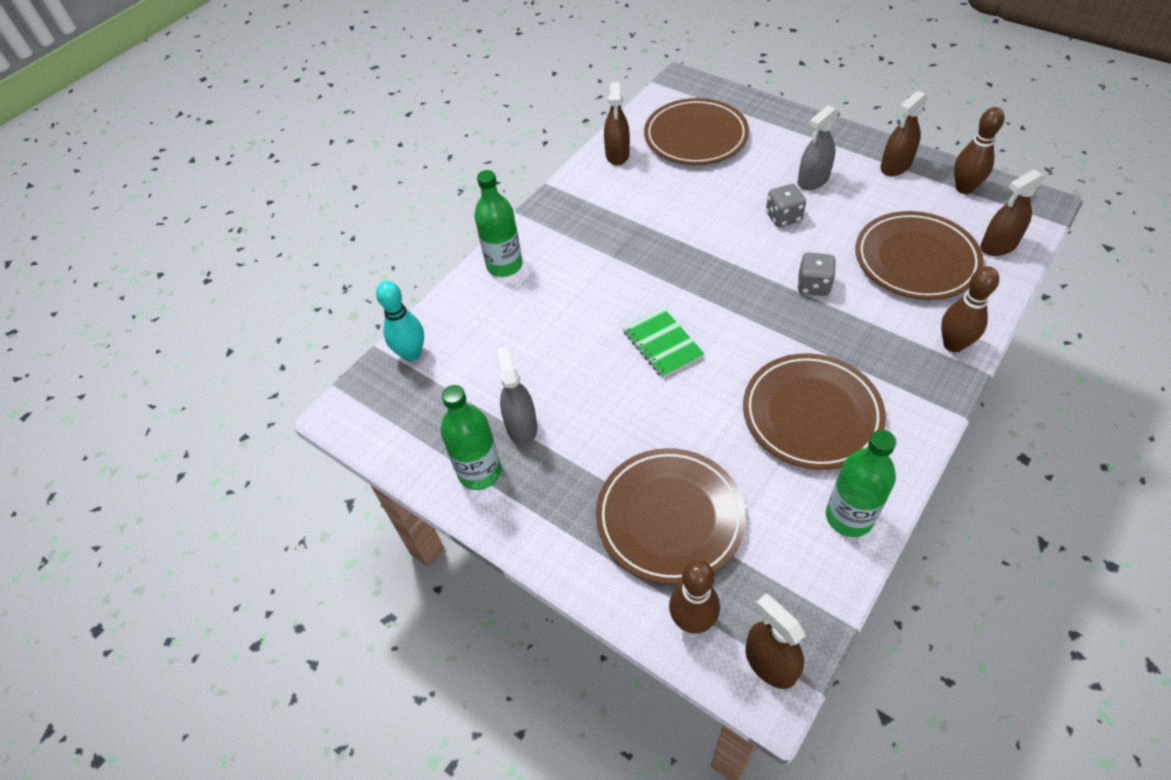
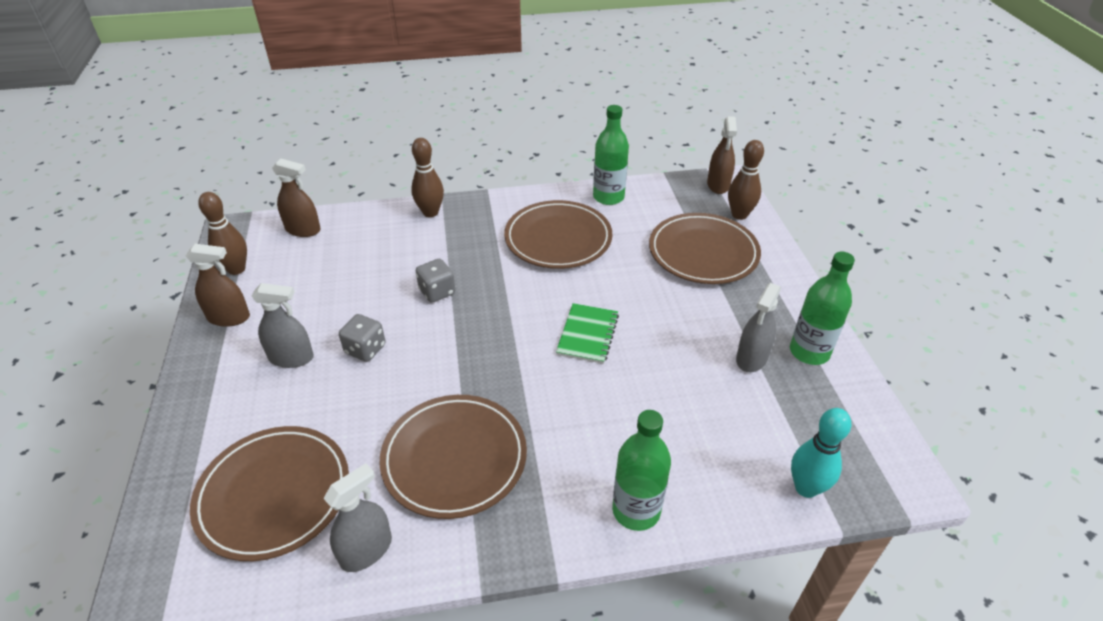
camera: 140 degrees left, 10 degrees down
brown spray bottle [604,82,630,165] -> grey spray bottle [323,463,392,572]
brown plate [855,211,984,300] -> brown plate moved to [379,395,527,519]

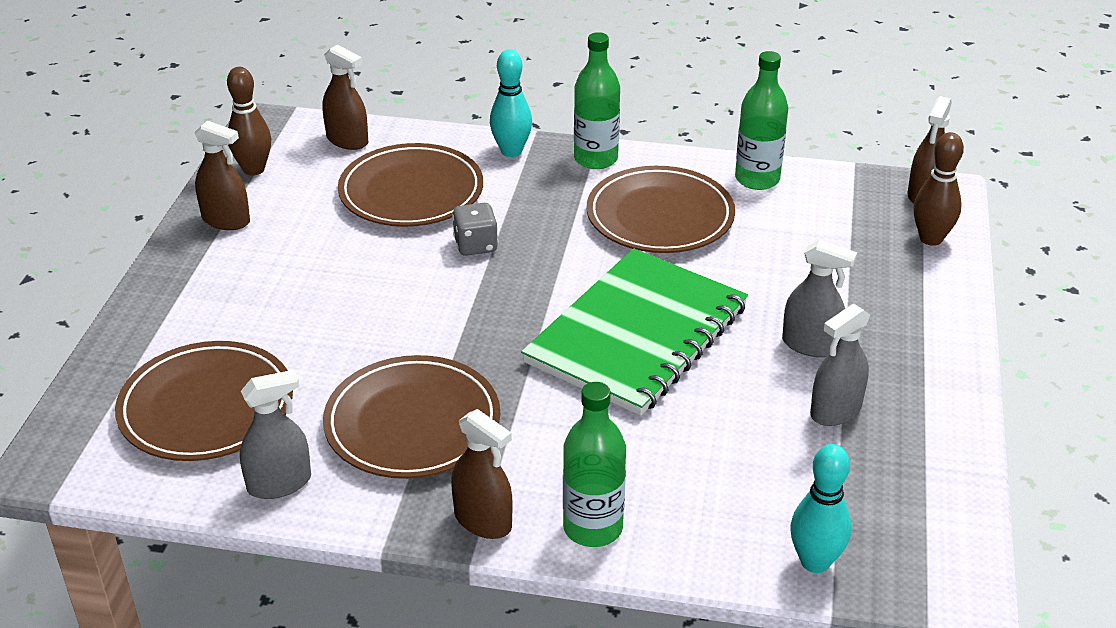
camera: 20 degrees right, 5 degrees down
grey spray bottle [251,283,314,368] -> grey spray bottle moved to [782,240,857,357]
grey dice [339,314,385,362] -> none
brown bowling pin [411,138,444,217] -> turquoise bowling pin [490,50,532,157]
green notebook [556,303,619,364] -> green notebook [521,248,748,416], size x2.18
brown plate [649,213,761,284] -> brown plate moved to [338,143,483,227]
green bottle [790,252,855,365] -> green bottle moved to [574,32,620,169]
none -> brown spray bottle [451,409,513,539]

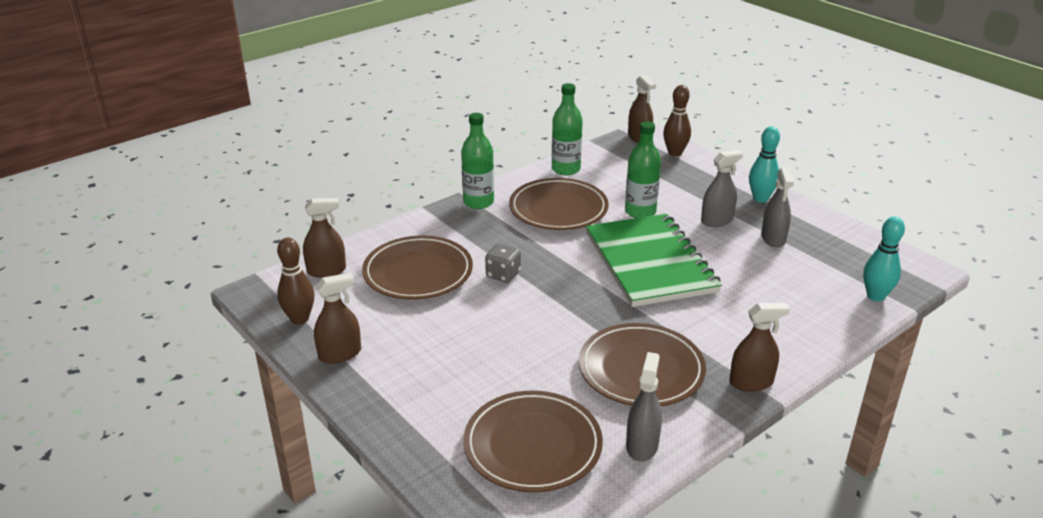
camera: 50 degrees left, 5 degrees down
turquoise bowling pin [490,50,532,157] -> turquoise bowling pin moved to [749,126,780,202]
green bottle [563,382,626,547] -> green bottle moved to [625,121,661,218]

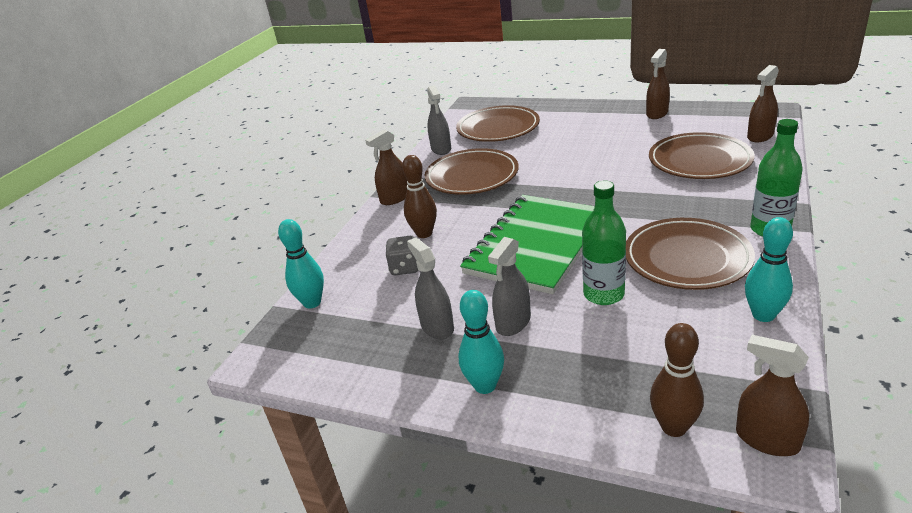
camera: 155 degrees right, 0 degrees up
brown bowling pin [277,238,315,324] -> brown bowling pin moved to [402,155,437,238]
grey dice [485,243,521,283] -> grey dice moved to [386,236,418,275]
green bottle [552,83,583,175] -> turquoise bowling pin [745,217,793,322]
green notebook [586,214,722,307] -> green notebook turned 75 degrees clockwise [460,195,595,294]

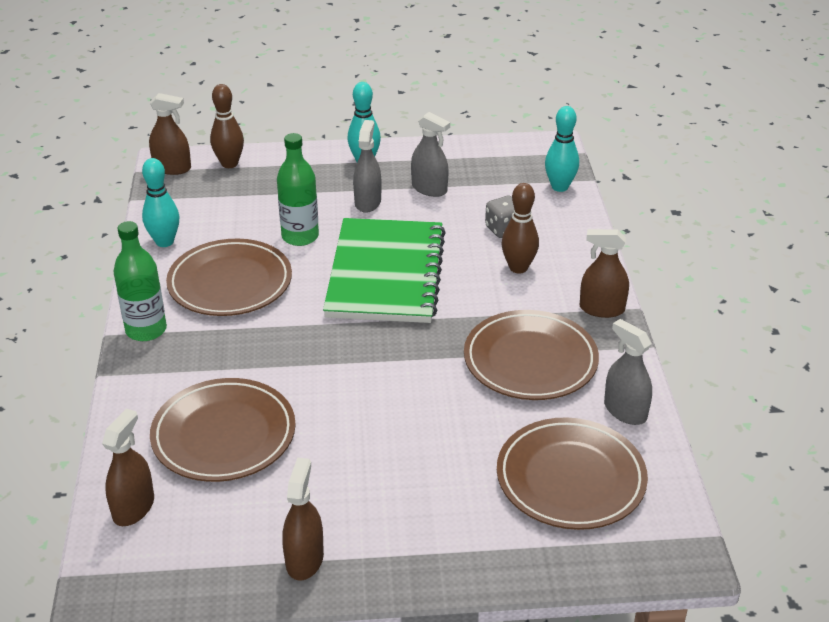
camera: 150 degrees right, 5 degrees up
brown spray bottle [365,129,408,205] -> brown spray bottle turned 105 degrees counterclockwise [580,229,629,318]

